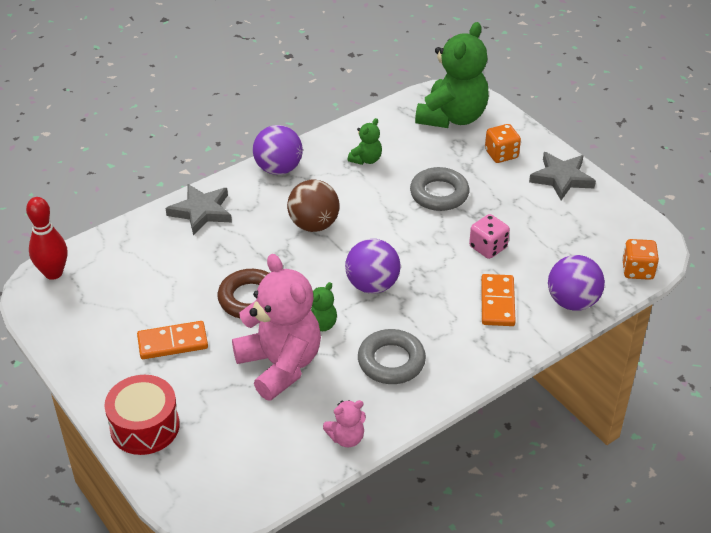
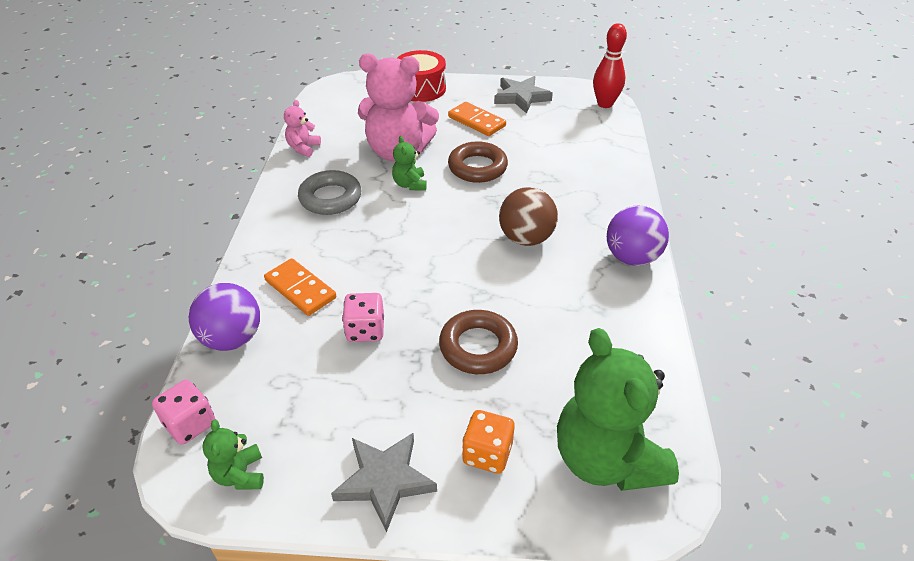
camera: 130 degrees right, 0 degrees up
orange domino [137,321,208,359] -> orange domino turned 75 degrees counterclockwise [448,102,506,136]
grey star [165,184,232,236] -> grey star moved to [494,76,553,114]
purple ball [345,239,400,294] -> none
green teddy bear [348,118,382,165] -> green teddy bear moved to [202,419,264,489]
grey ring [410,167,469,211] -> brown ring [439,310,518,374]
orange dice [622,239,659,280] -> pink dice [152,379,215,445]

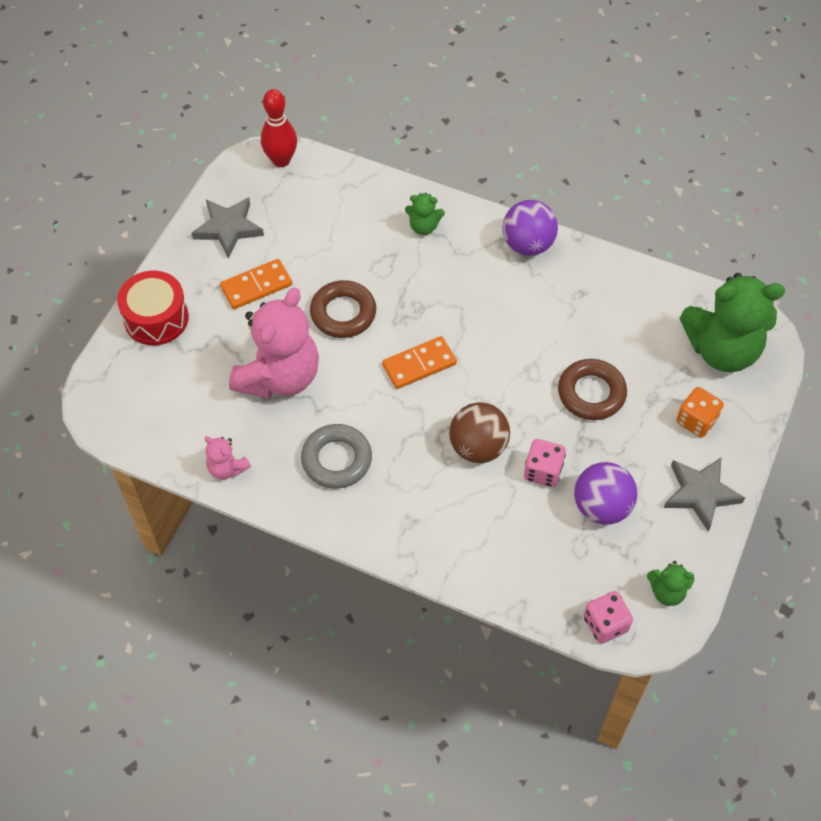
camera: 70 degrees left, 15 degrees up
purple ball [189,283,260,351] -> purple ball moved to [574,462,638,525]
orange domino [264,258,336,316] -> orange domino moved to [382,336,457,389]
green teddy bear [392,136,427,191] -> green teddy bear moved to [405,193,445,235]
brown ball [499,187,558,246] -> brown ball moved to [449,402,510,463]

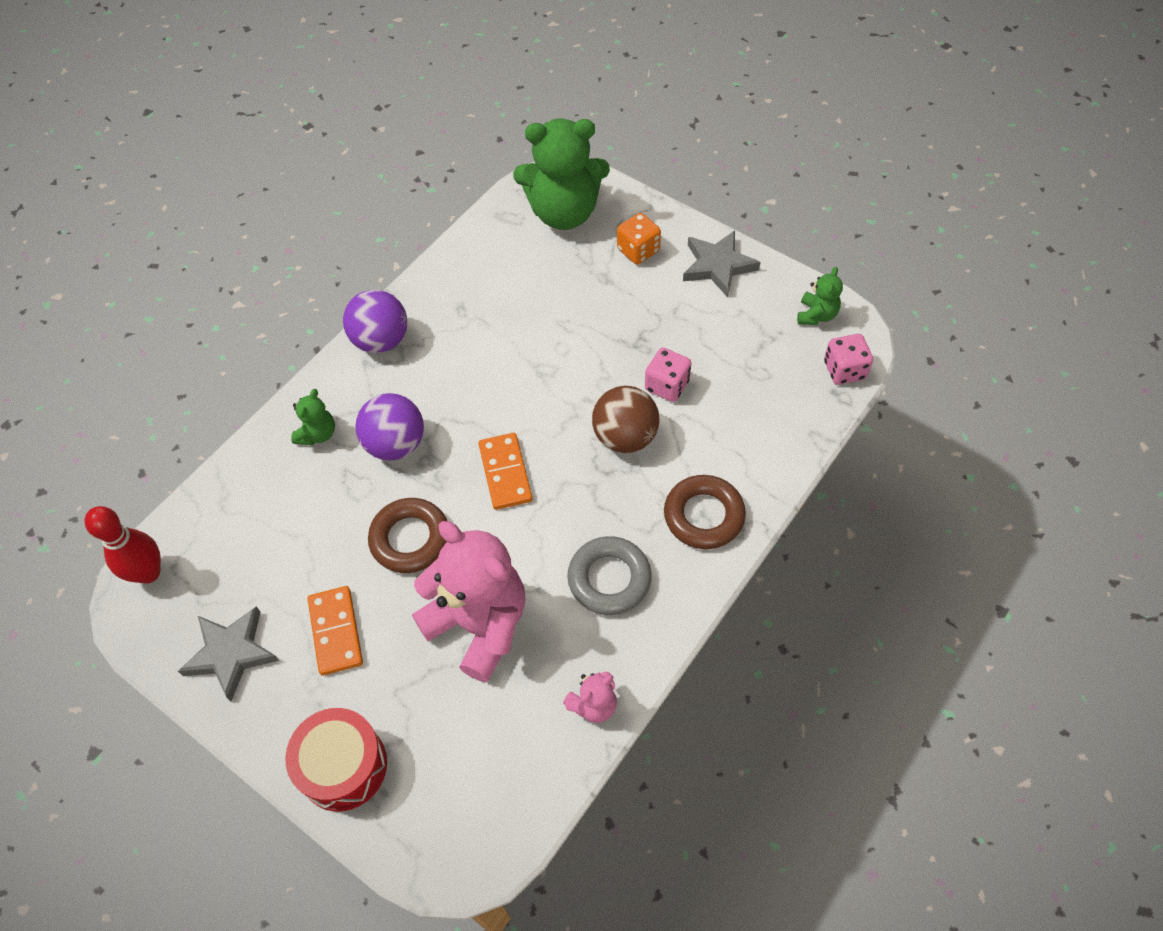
camera: 75 degrees left, 0 degrees up
brown ring [558,359,627,420] -> brown ring moved to [664,475,746,549]
purple ball [574,462,638,525] -> purple ball moved to [355,393,424,461]
green teddy bear [680,273,785,372] -> green teddy bear turned 75 degrees clockwise [513,119,610,230]

